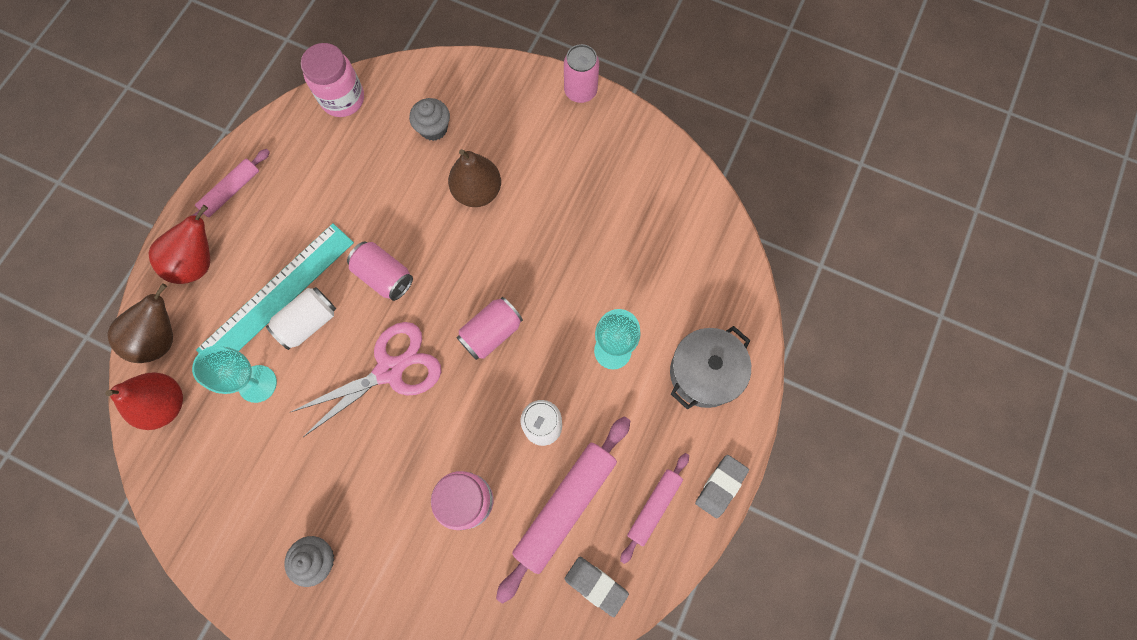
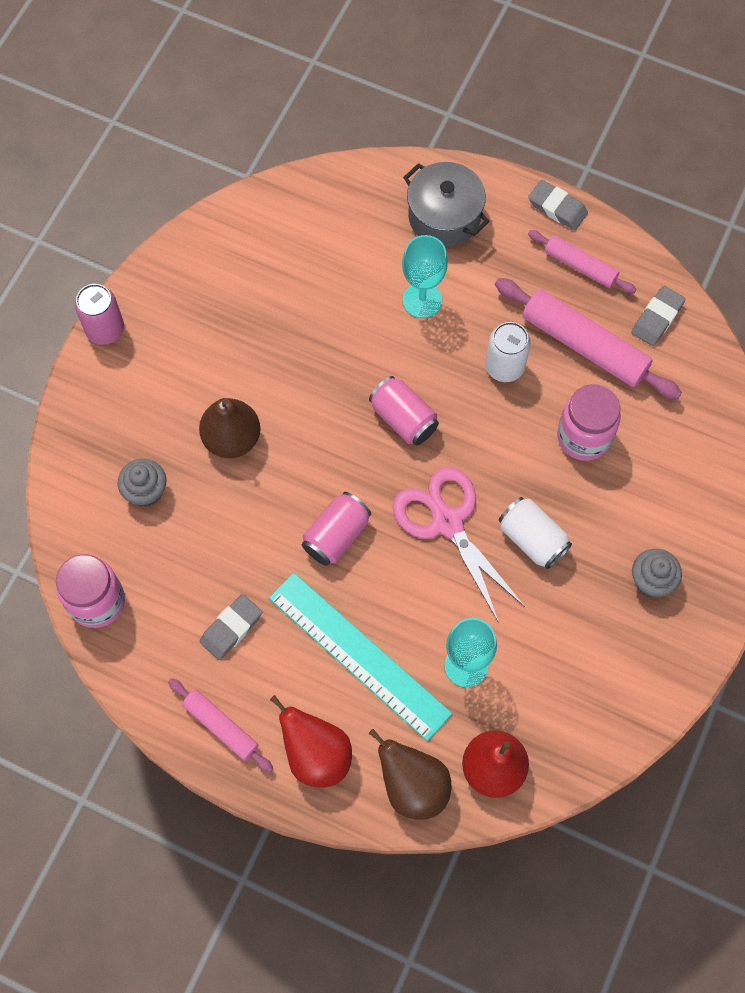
camera: 90 degrees left, 5 degrees down
white can [266,287,336,350] -> white can moved to [499,497,572,569]
none -> grey eraser [200,594,262,660]

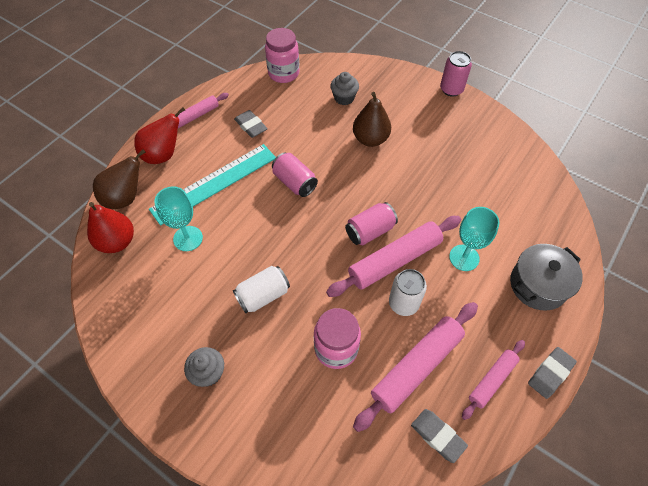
camera: 100 degrees right, 10 degrees down
pink scissors [393,467,525,623] -> none
none -> pink rolling pin [326,216,461,297]

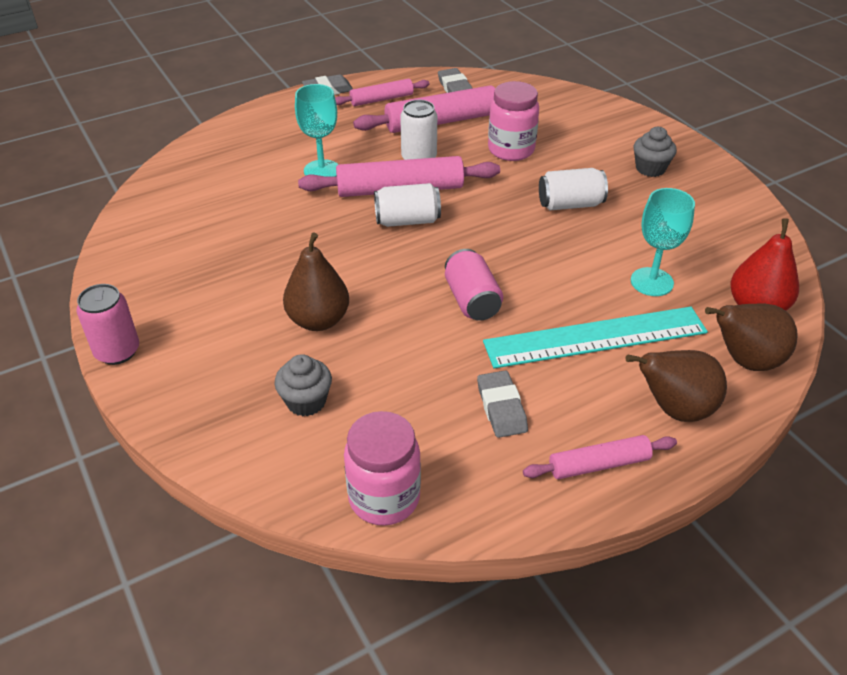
camera: 155 degrees left, 15 degrees down
red pear [134,107,185,164] -> brown pear [626,350,727,422]
pink can [345,202,398,245] -> white can [374,183,441,227]
grey pot [510,244,583,310] -> none

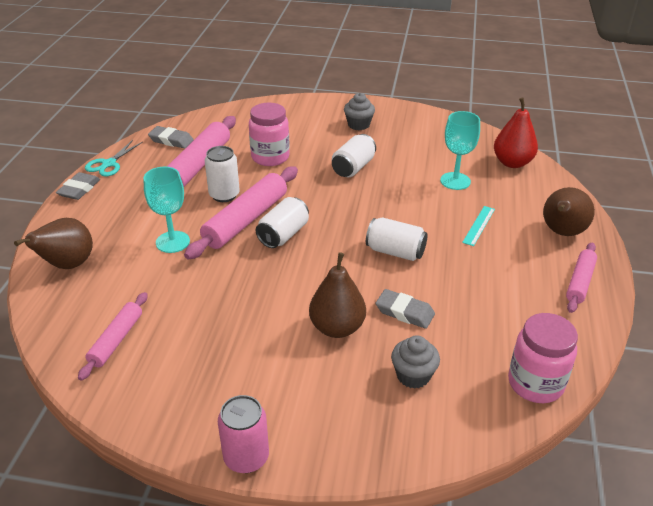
camera: 50 degrees left, 5 degrees down
pink rolling pin [335,79,430,106] -> pink rolling pin moved to [78,292,148,381]
pink can [445,249,503,321] -> white can [366,217,428,261]
grey eraser [477,370,528,438] -> grey eraser moved to [376,289,435,329]
turquoise ruler [483,307,708,368] -> turquoise ruler [462,206,495,246], size x0.42
brown pear [705,303,798,371] -> brown pear moved to [14,218,93,269]
none -> turquoise scissors [85,140,143,176]

